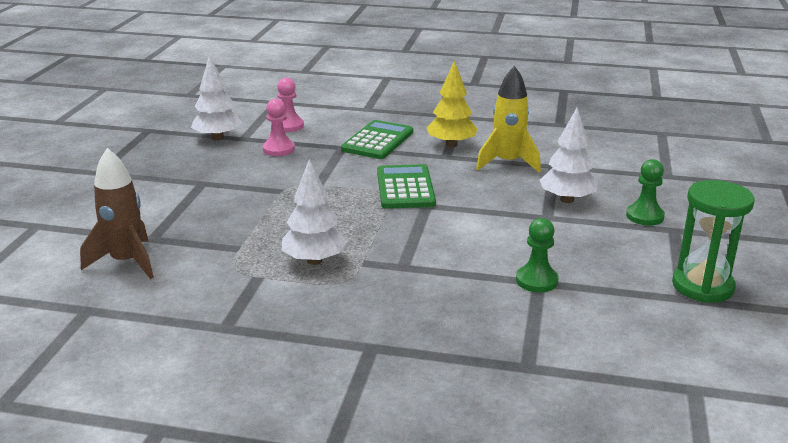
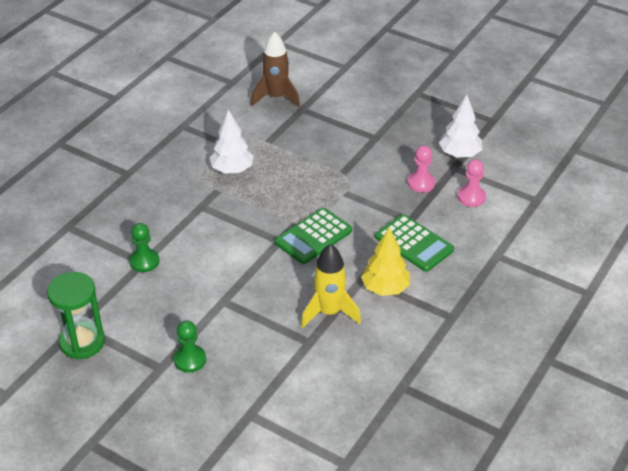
camera: 110 degrees right, 15 degrees up
green calculator [377,164,436,209] -> green calculator turned 120 degrees clockwise [275,208,352,264]
white tree [540,108,598,203] -> none

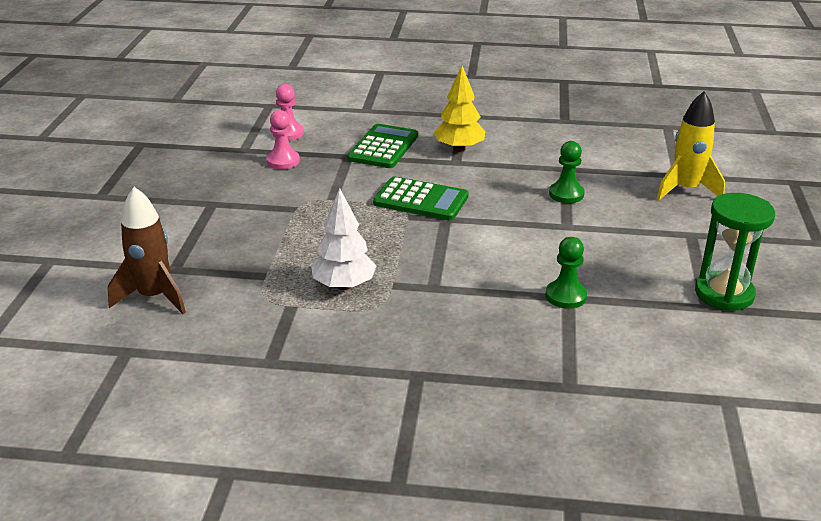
camera: 115 degrees left, 10 degrees down
green pawn [174,320,206,373] -> green pawn moved to [549,141,585,203]
yellow rocket [301,244,361,328] -> yellow rocket moved to [657,92,725,200]
white tree [439,95,482,158] -> none

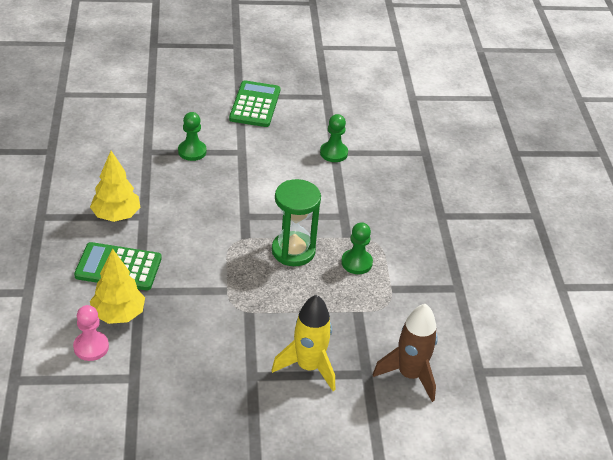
camera: 105 degrees left, 10 degrees up
pink pawn [267,110,300,169] -> none
white tree [311,188,376,290] -> green pawn [341,222,373,274]
green calculator [373,176,469,220] -> green calculator moved to [229,81,280,127]
yellow rocket [657,92,725,200] -> yellow rocket moved to [271,295,335,391]
green hourglass [695,193,775,311] -> green hourglass moved to [272,179,321,266]
none -> yellow tree [90,249,145,324]

